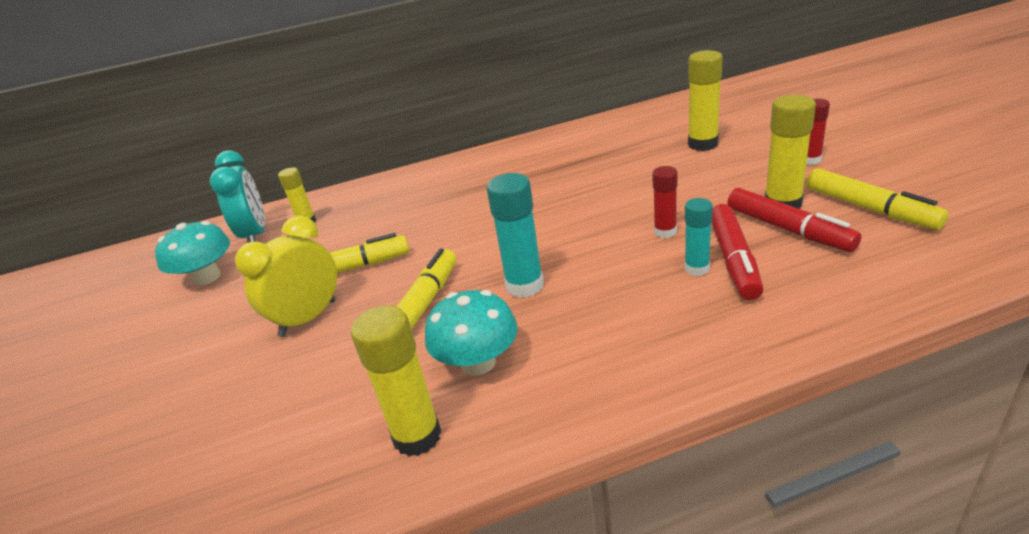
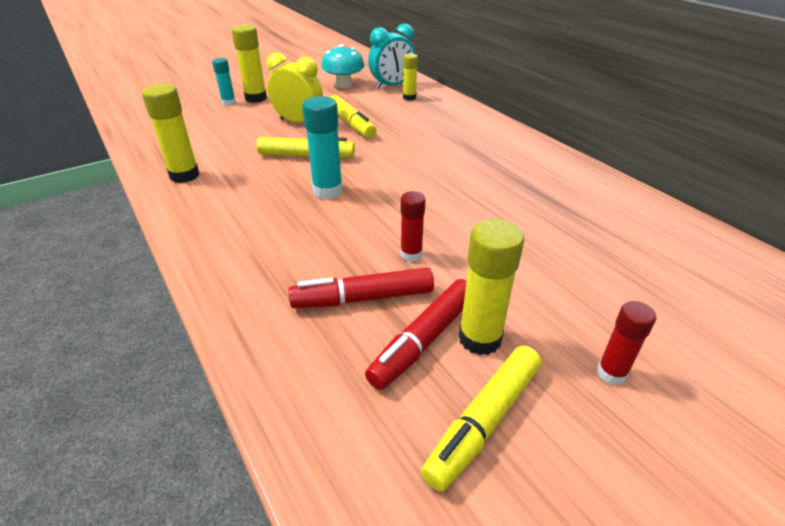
camera: 70 degrees right, 5 degrees up
turquoise mushroom [425,290,518,376] -> none
turquoise glue stick [685,198,713,276] -> turquoise glue stick moved to [212,58,236,106]
yellow glue stick [688,50,723,151] -> yellow glue stick moved to [231,25,267,103]

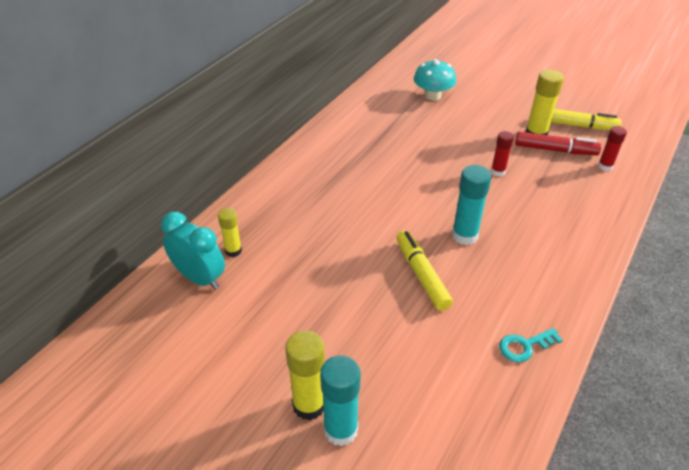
camera: 115 degrees left, 5 degrees up
yellow glue stick [142,84,199,183] -> turquoise key [499,328,563,363]
turquoise glue stick [212,58,236,106] -> turquoise glue stick [320,355,361,446], size x1.61
yellow clock [267,53,323,123] -> none
red marker [289,268,434,308] -> none
turquoise mushroom [321,44,365,88] -> turquoise mushroom moved to [414,59,456,100]
yellow marker [330,95,376,138] -> none
red glue stick [597,301,656,385] -> red glue stick moved to [598,126,627,171]

